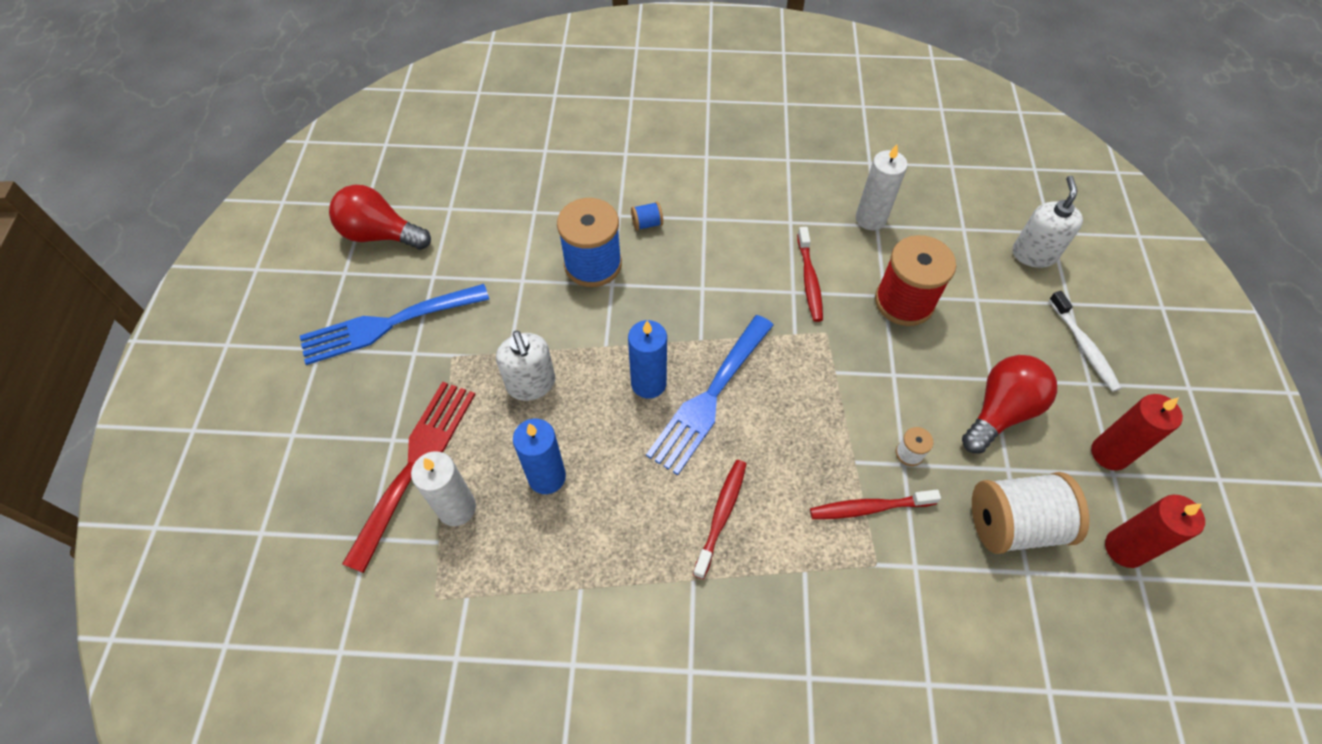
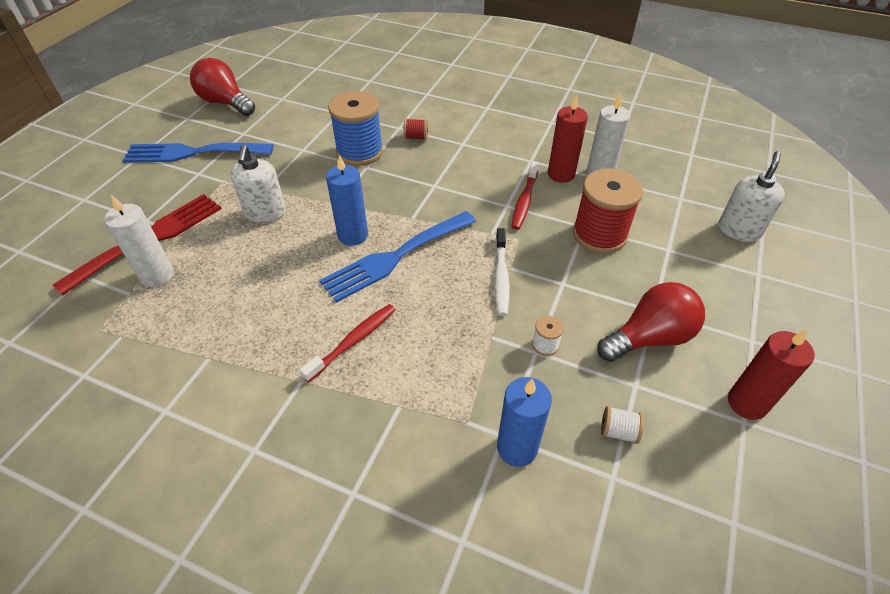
camera: 20 degrees right, 10 degrees down
blue candle [513,419,566,494] -> blue candle moved to [497,377,552,467]
blue spool [631,202,663,231] -> red spool [403,119,428,140]
red toothbrush [810,490,941,519] -> none
white spool [972,472,1090,554] -> white spool [601,406,644,444], size x0.42
white toothbrush [1049,291,1121,392] -> white toothbrush moved to [494,228,510,316]
red candle [1105,495,1205,568] -> red candle moved to [548,95,588,183]

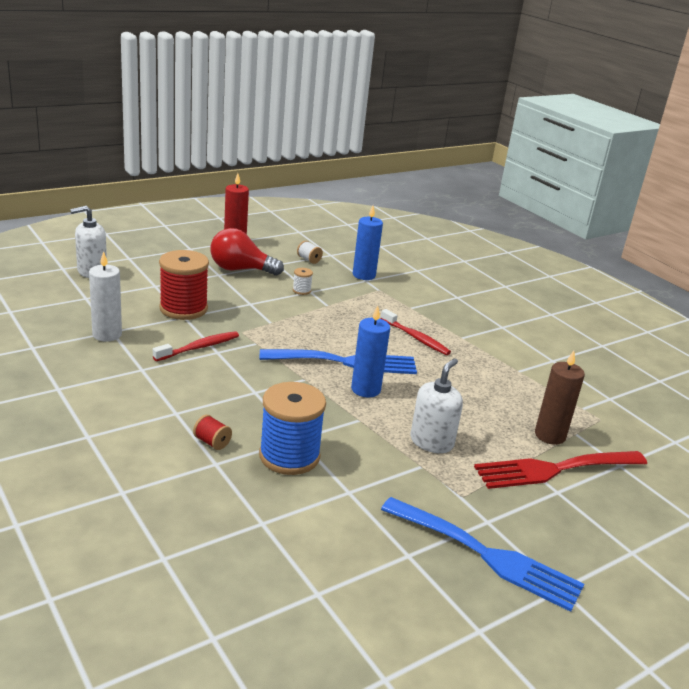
camera: 150 degrees left, 20 degrees down
white candle [104,195,174,287] -> brown candle [535,351,585,445]
red light bulb [190,58,255,116] -> none
red toothbrush [299,304,396,382] -> red toothbrush turned 120 degrees counterclockwise [380,309,451,355]
white toothbrush [494,228,510,316] -> none
red candle [548,95,588,183] -> none

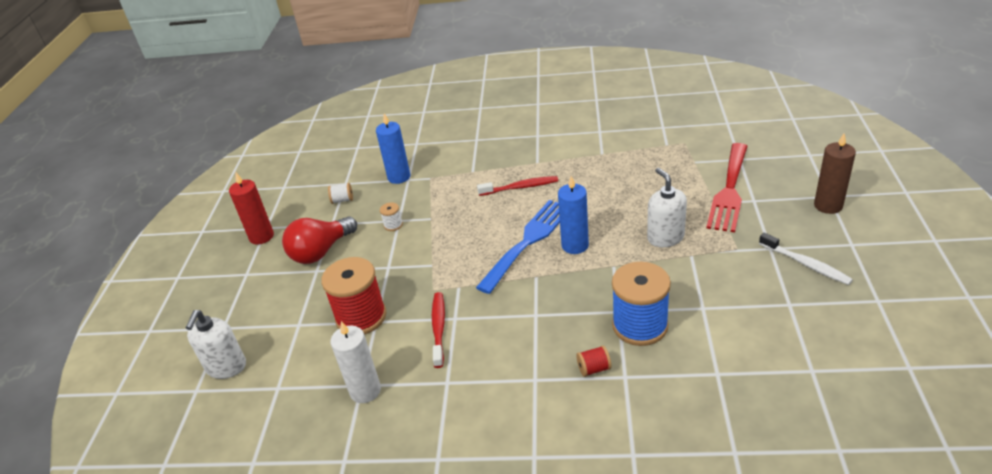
camera: 45 degrees left, 10 degrees up
blue fork [381,497,584,612] -> white toothbrush [759,232,853,285]
brown candle [535,351,585,445] -> brown candle moved to [814,134,856,214]

